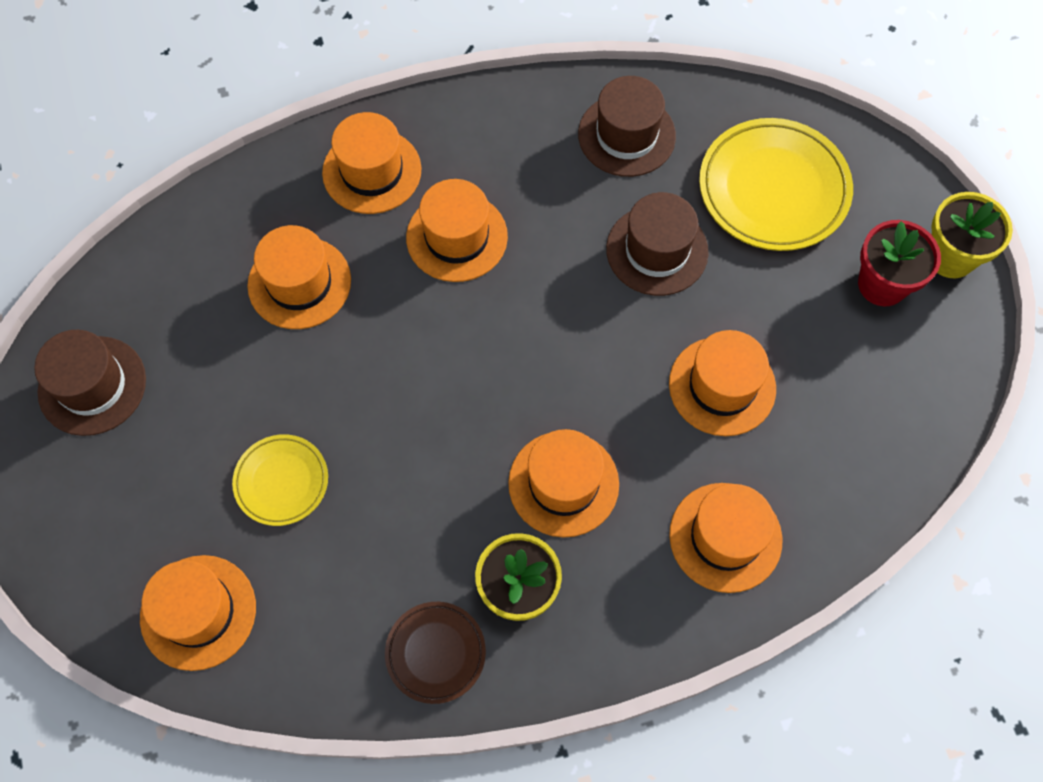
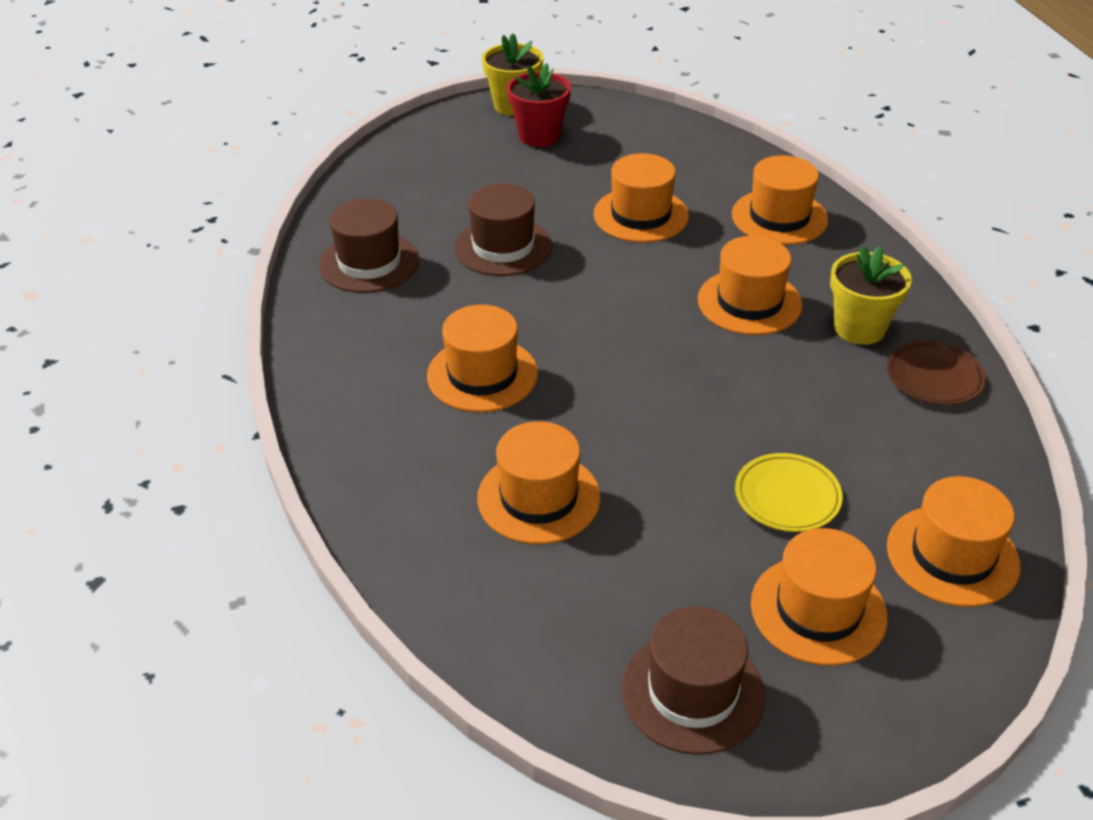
camera: 90 degrees left, 25 degrees down
orange hat [322,112,422,214] -> orange hat moved to [751,528,888,666]
yellow plate [699,118,853,251] -> none

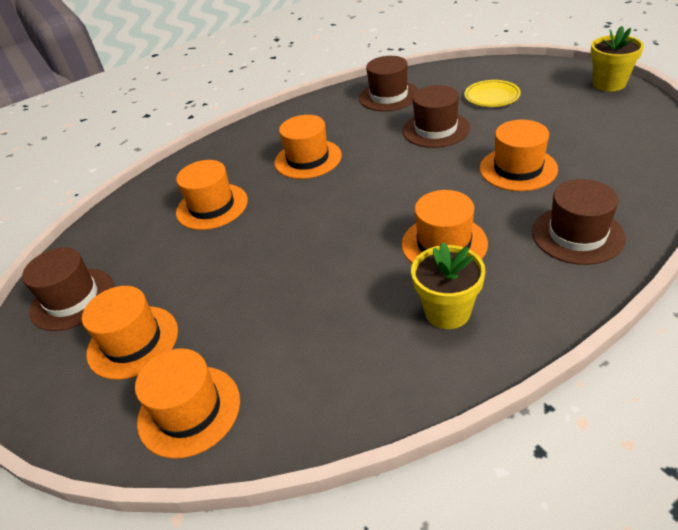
camera: 80 degrees right, 0 degrees up
red flower pot [507,63,571,147] -> none
orange hat [732,155,828,245] -> brown hat [532,179,626,265]
yellow plate [735,453,843,532] -> yellow plate moved to [464,80,521,107]
brown plate [887,340,986,405] -> none

